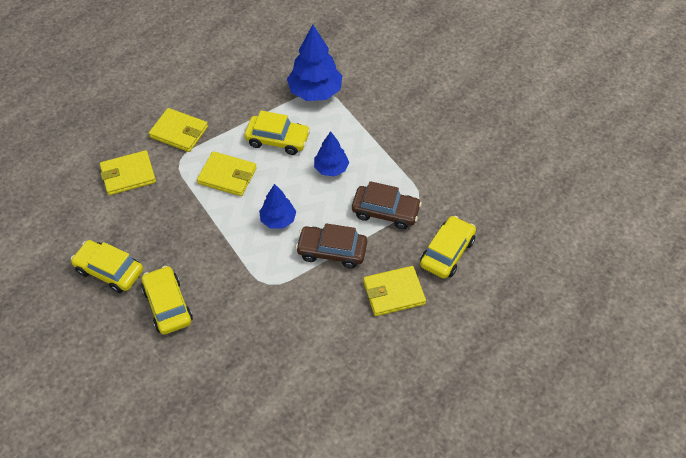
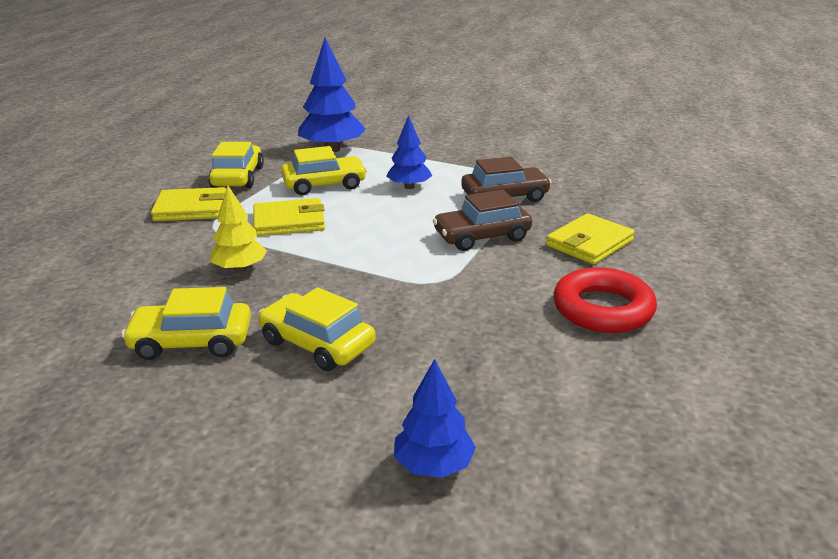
camera: 30 degrees left, 25 degrees down
yellow wallet [100,150,156,195] -> none
blue tree [259,184,296,229] -> blue tree moved to [394,359,476,478]
yellow car [420,216,476,279] -> yellow car moved to [208,142,264,188]
none -> yellow tree [210,186,267,272]
none -> red ring [553,267,657,333]

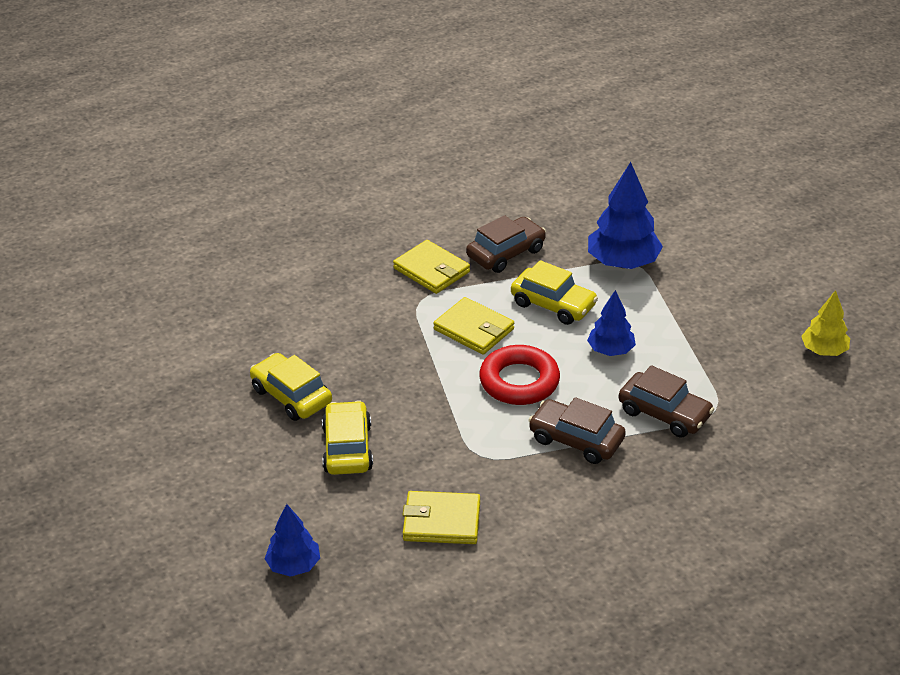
camera: 50 degrees right, 10 degrees up
yellow car [208,142,264,188] -> brown car [466,215,546,273]
yellow tree [210,186,267,272] -> yellow tree moved to [801,290,850,356]
yellow wallet [546,213,635,265] -> yellow wallet moved to [402,491,480,544]
red ring [553,267,657,333] -> red ring moved to [479,345,560,405]

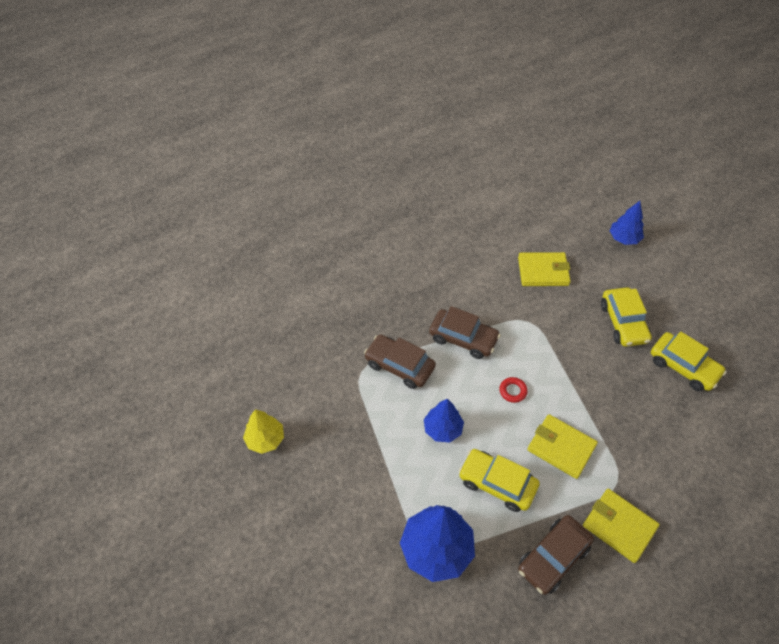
camera: 175 degrees right, 15 degrees up
red ring [479,345,560,405] -> red ring [500,377,528,403], size x0.44

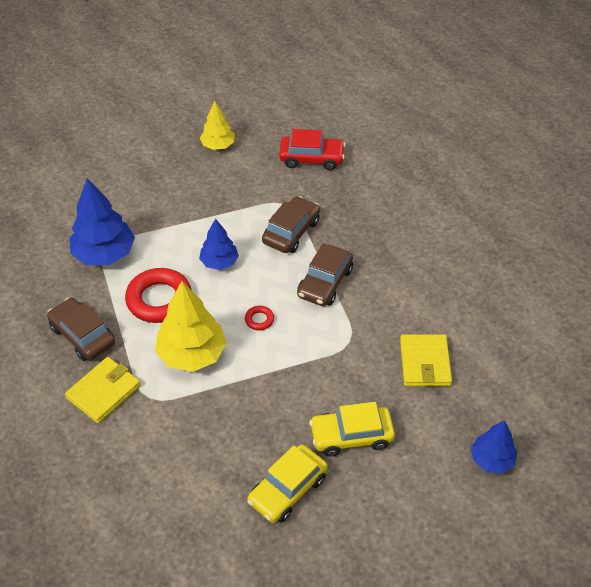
camera: 90 degrees right, 5 degrees down
yellow car [459,449,540,512] -> red ring [125,268,192,323]
yellow wallet [527,414,598,479] -> yellow tree [155,281,227,372]
none -> red car [279,129,345,170]

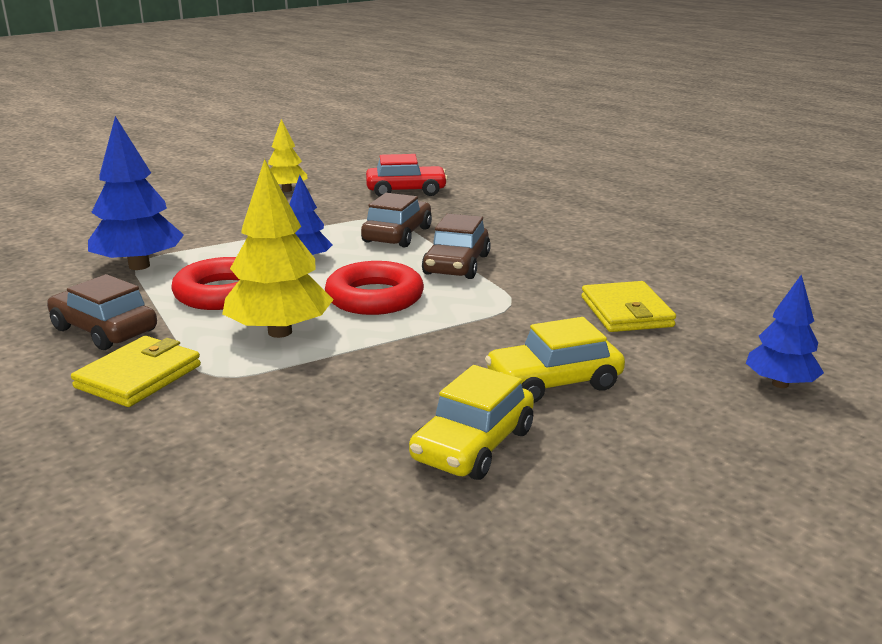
camera: 10 degrees left, 25 degrees down
red ring [245,306,274,330] -> red ring [325,261,424,315], size x2.28

